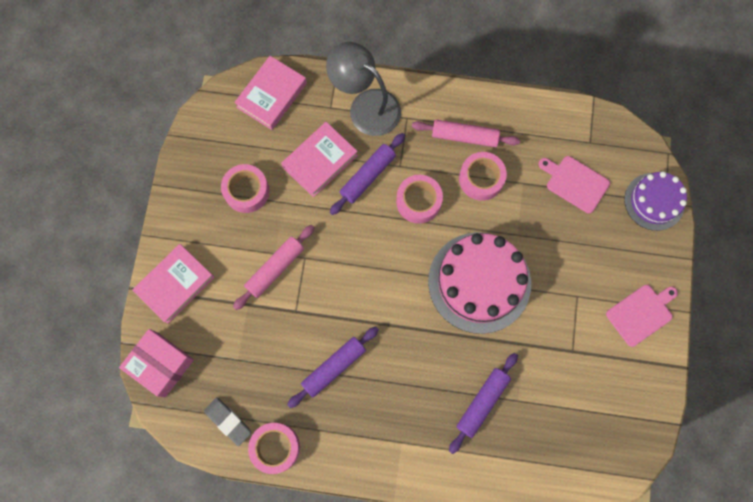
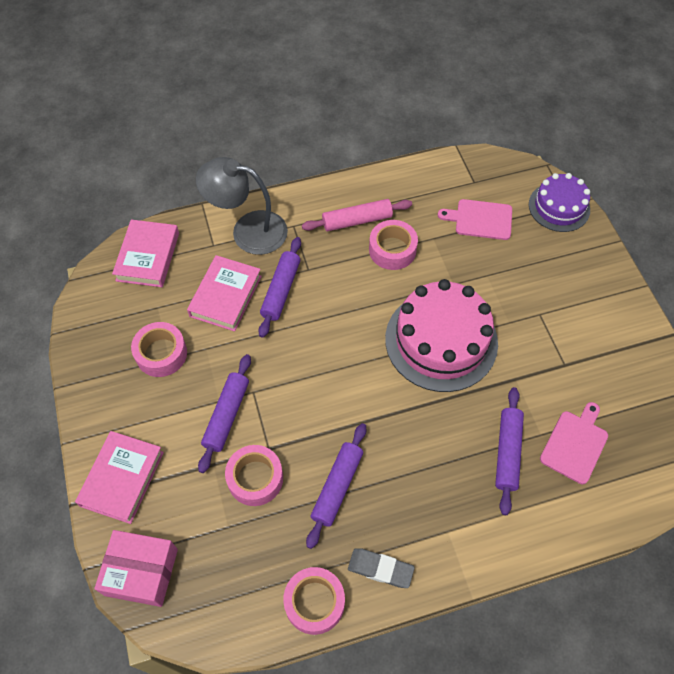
camera: 25 degrees left, 15 degrees down
grey eraser [204,397,251,446] -> grey eraser moved to [348,548,415,588]
pink rolling pin [233,225,315,310] -> purple rolling pin [198,354,251,473]
pink tape [396,174,443,224] -> pink tape moved to [225,445,283,506]
pink cutting board [606,285,678,347] -> pink cutting board moved to [540,402,608,484]

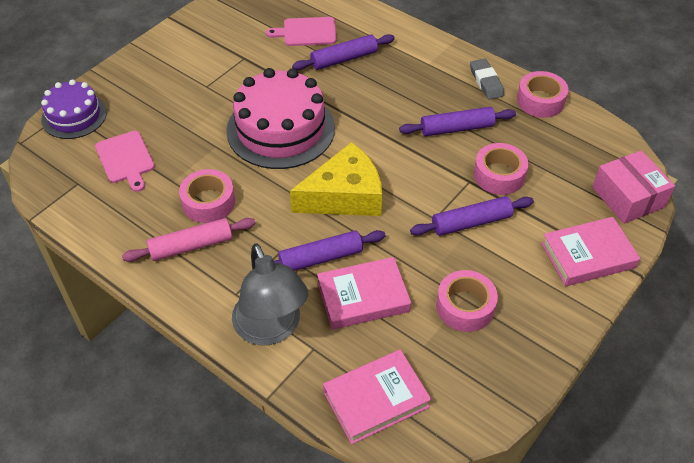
camera: 125 degrees left, 10 degrees down
pink rolling pin [302,199,412,231] -> pink rolling pin turned 60 degrees counterclockwise [122,218,256,262]
none -> yellow cheese [290,142,382,216]

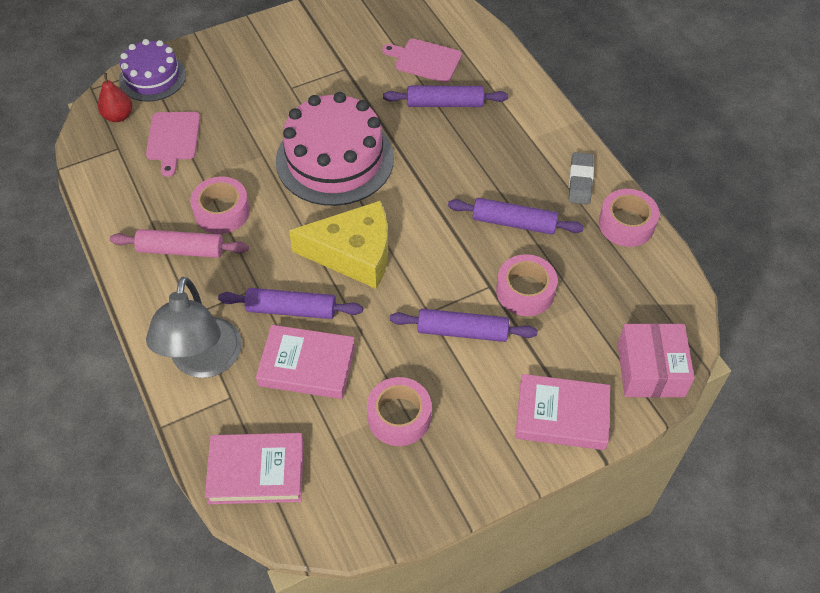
camera: 25 degrees right, 5 degrees up
none -> red pear [98,73,132,122]

